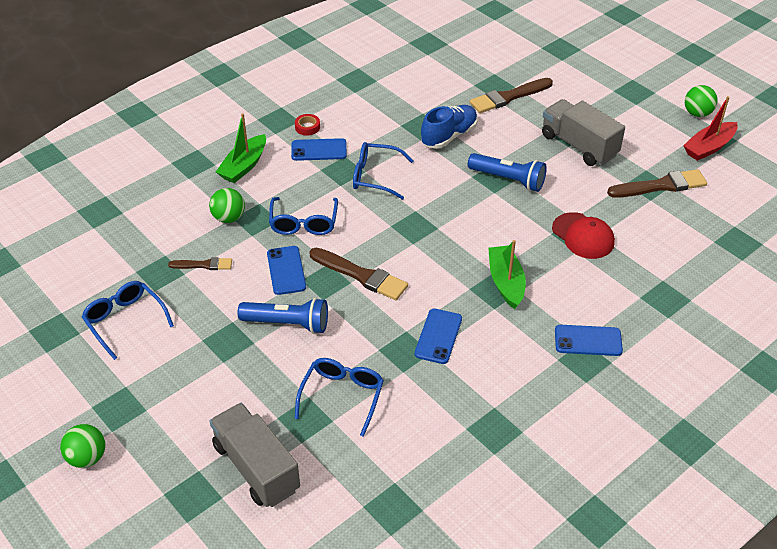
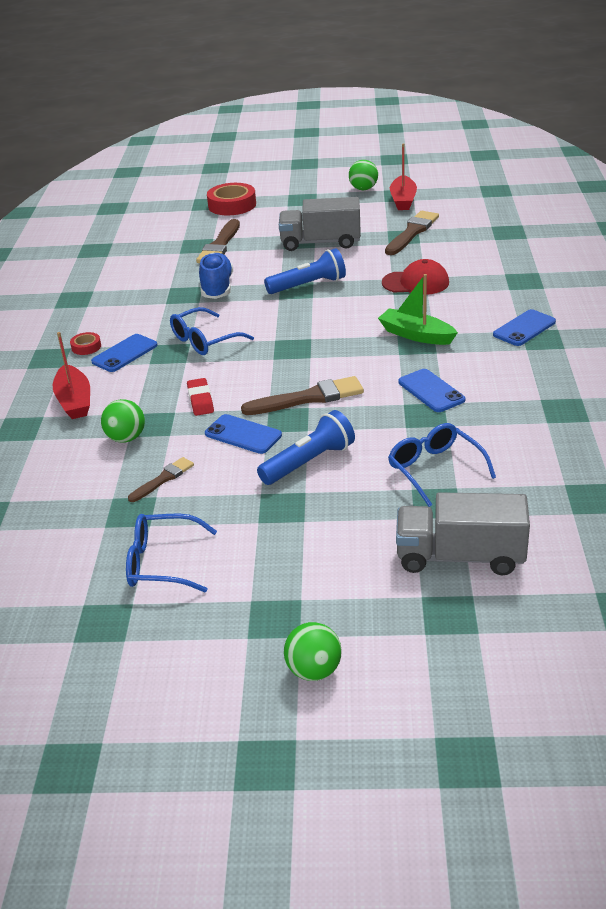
camera: 45 degrees left, 10 degrees down
green boat [216,113,266,183] -> red boat [53,332,90,419]
blue glasses [269,197,338,235] -> red eraser [187,378,214,416]
none -> red tape [207,183,256,215]

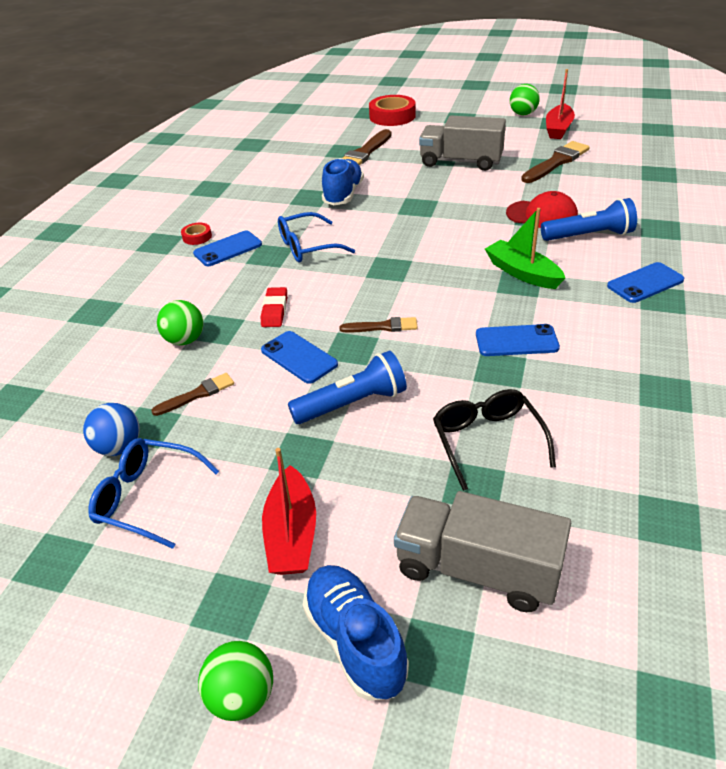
camera: 15 degrees right, 5 degrees up
red boat [53,332,90,419] -> red boat moved to [262,448,316,575]
brown brush [241,376,364,415] -> brown brush [340,317,418,333], size x0.58
blue flashlight [264,248,346,294] -> blue flashlight moved to [541,198,637,241]
blue glasses [388,423,496,507] -> black glasses [433,389,556,491]
blue phone [398,369,465,412] -> blue phone turned 75 degrees counterclockwise [476,324,560,356]
none -> blue ball [83,403,140,456]
none -> blue shoe [303,565,409,701]

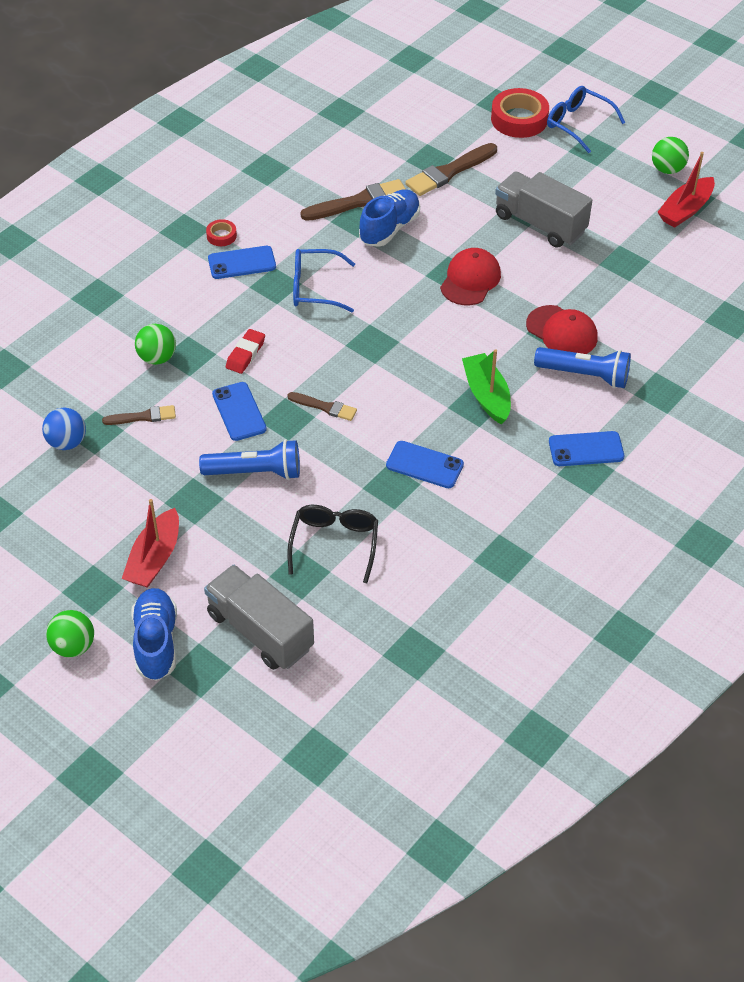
camera: 20 degrees right, 10 degrees up
blue glasses [88,438,219,549] -> blue glasses moved to [547,86,625,153]
brown brush [521,141,590,183] -> brown brush moved to [301,179,406,221]
none -> red cap [440,248,501,305]

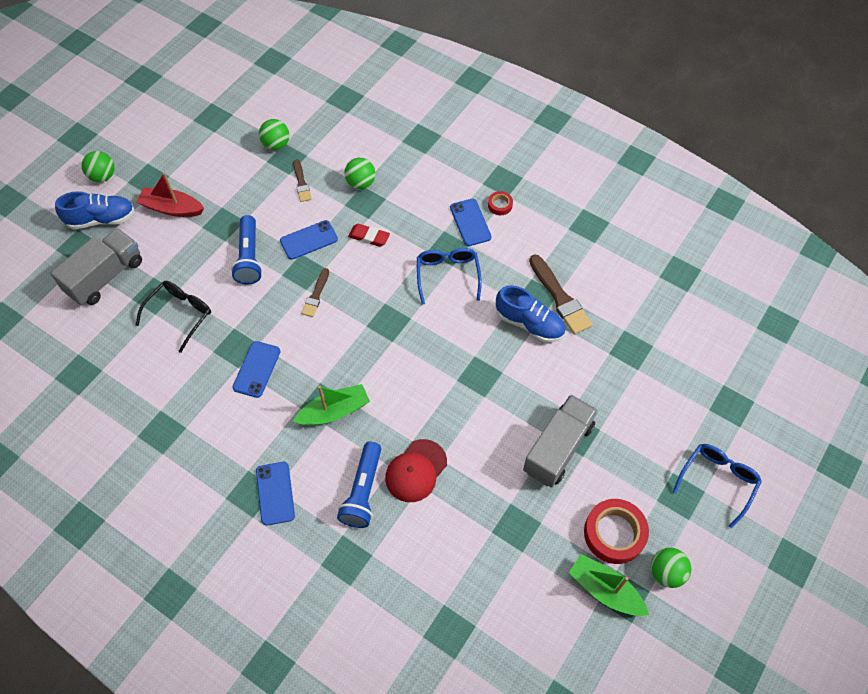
camera: 85 degrees right, 10 degrees up
blue ball [42,408,86,450] -> green ball [259,119,289,150]
black glasses [287,505,378,583] -> black glasses turned 60 degrees counterclockwise [136,281,211,353]
brown brush [405,143,497,196] -> none
red cap [440,248,501,305] -> none
red tape [491,88,549,138] -> red tape moved to [584,499,649,564]
red boat [658,152,715,228] -> green boat [569,554,649,616]

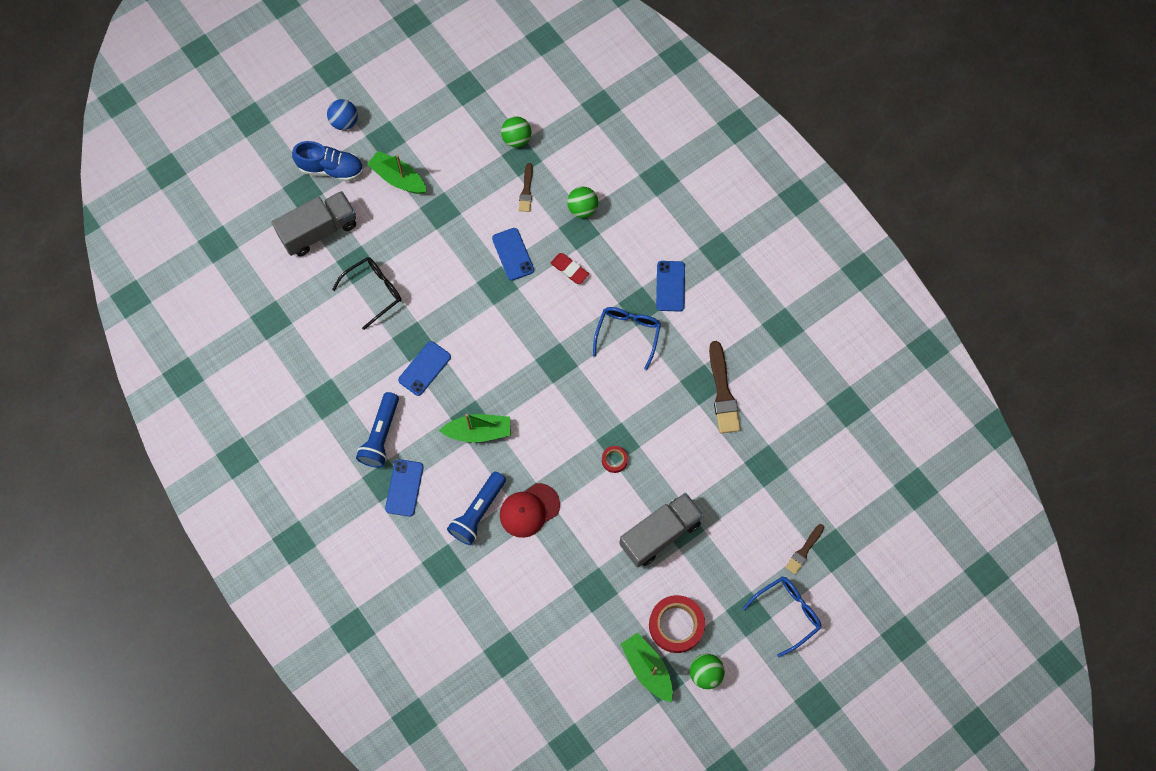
camera: 20 degrees right, 10 degrees up
green ball [82,151,115,182] -> blue ball [327,99,358,130]
red boat [136,173,204,217] -> green boat [367,151,427,194]
blue flashlight [231,215,262,285] -> blue flashlight moved to [356,392,399,468]
blue phone [280,220,338,260] -> blue phone turned 75 degrees clockwise [492,228,534,281]
brown brush [301,268,329,317] -> brown brush moved to [785,524,824,575]
red tape [488,191,513,215] -> red tape moved to [602,446,628,473]
blue shoe [496,285,566,342] -> none

